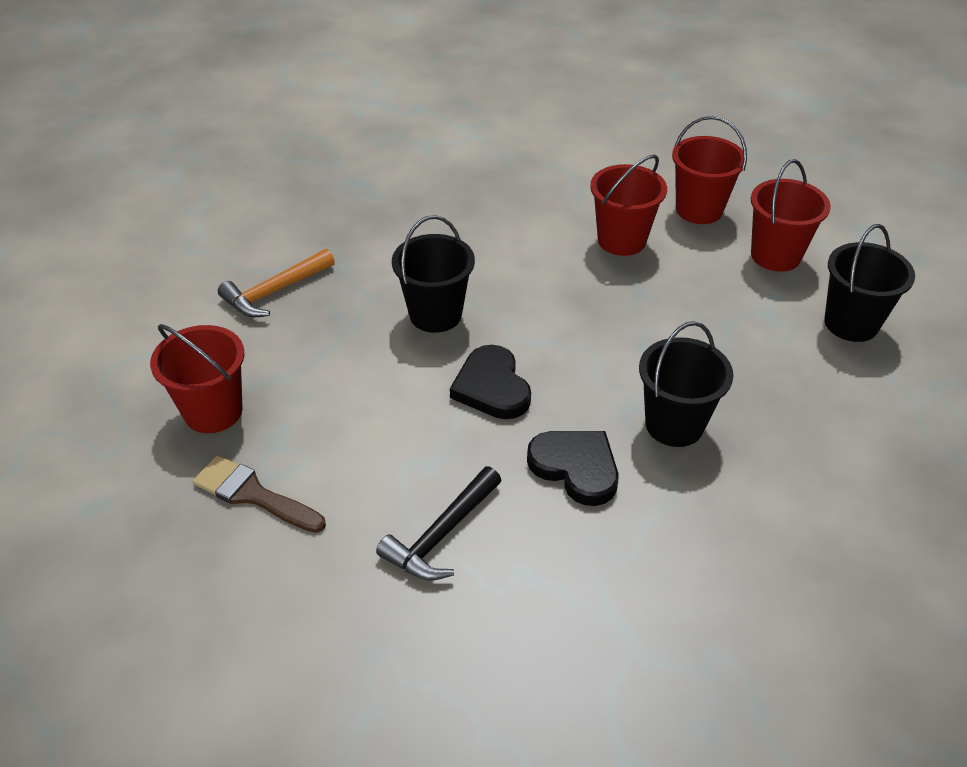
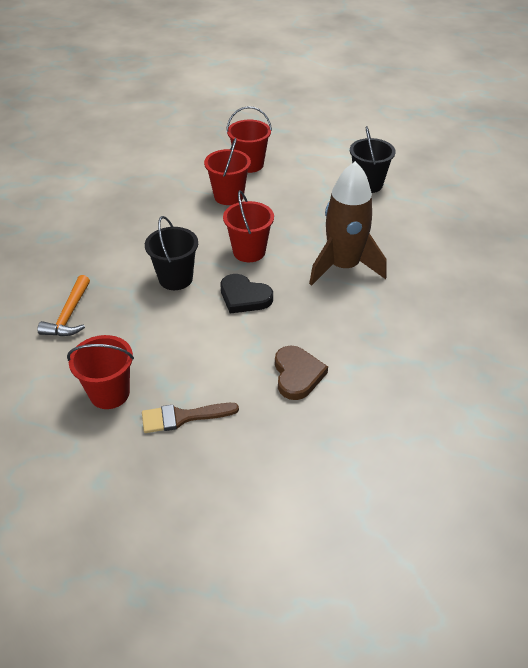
camera: 40 degrees left, 0 degrees up
black hammer [376,466,502,581] -> brown heart [275,346,328,400]
black heart [527,431,619,506] -> none
black bucket [639,321,733,447] -> brown rocket [309,161,387,286]
red bucket [751,159,831,272] -> red bucket moved to [223,190,274,262]

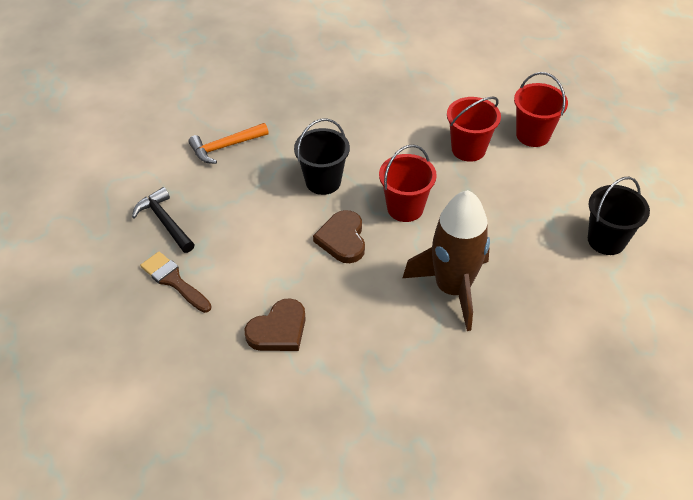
camera: 55 degrees right, 5 degrees up
red bucket [67,335,134,409] -> black hammer [132,187,195,253]
black heart [221,274,273,314] -> brown heart [313,210,365,263]

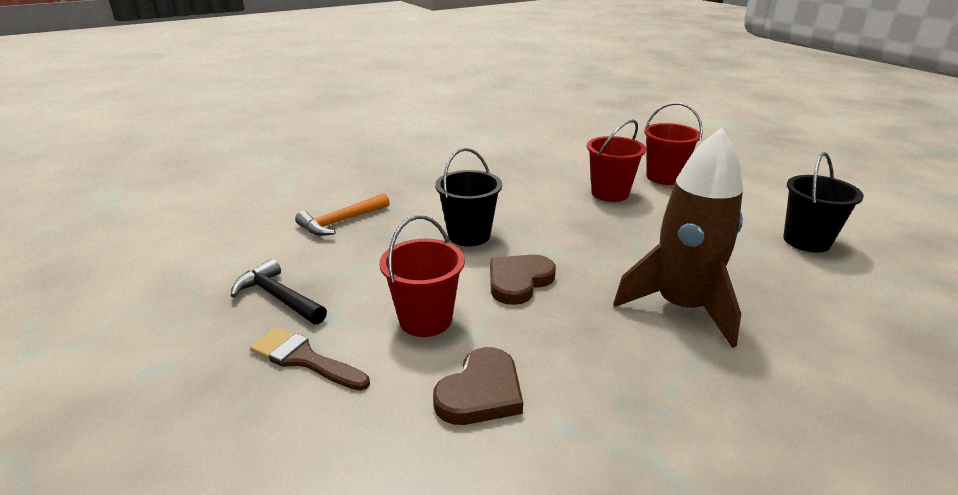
camera: 15 degrees left, 20 degrees down
brown heart [313,210,365,263] -> brown heart turned 60 degrees clockwise [490,254,556,305]
red bucket [379,145,437,222] -> red bucket moved to [379,215,465,337]

